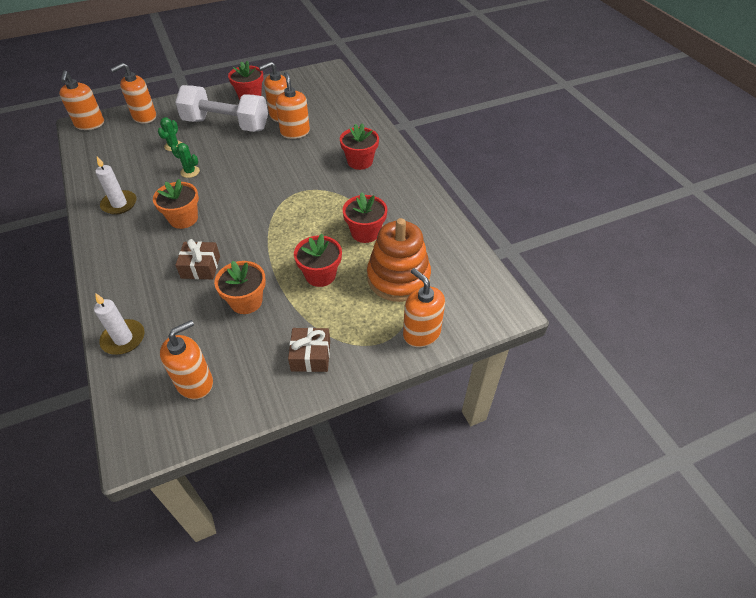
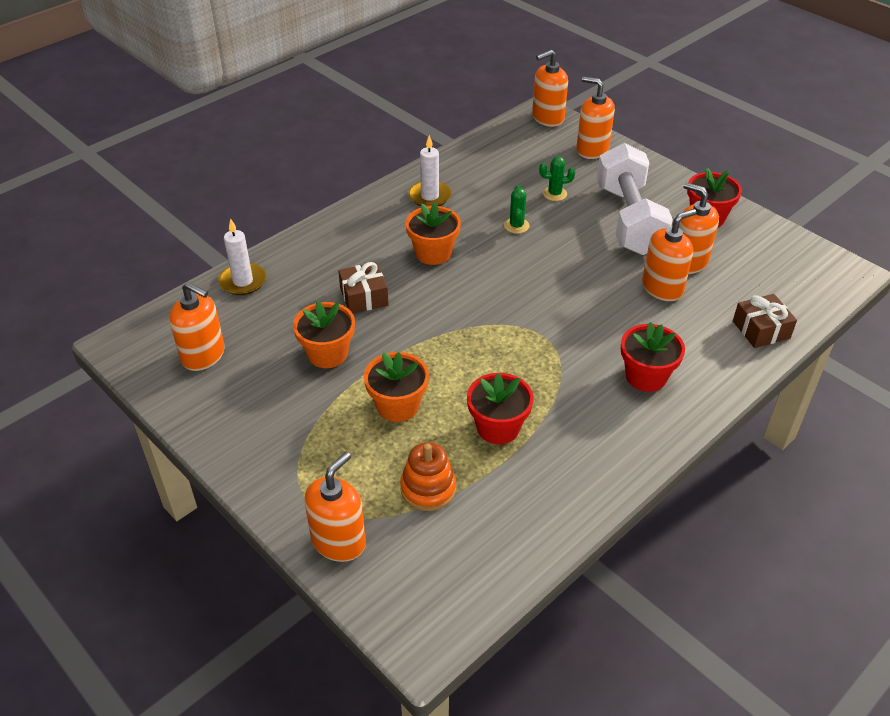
camera: 70 degrees right, 5 degrees down
brown gift [288,327,330,372] -> brown gift moved to [733,294,797,348]
red flower pot [294,234,342,287] -> orange flower pot [364,352,429,422]
orange stacking toy [367,218,431,302] -> orange stacking toy [400,442,456,511], size x0.60

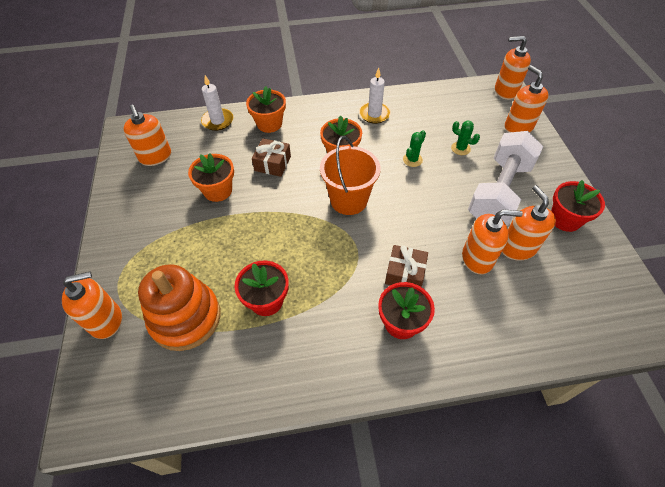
camera: 35 degrees right, 10 degrees up
orange flower pot [364,352,429,422] -> orange flower pot moved to [246,86,286,133]
orange stacking toy [400,442,456,511] -> orange stacking toy [138,264,221,351], size x1.68
brown gift [733,294,797,348] -> brown gift moved to [385,245,428,287]
none -> orange bucket [320,136,381,215]

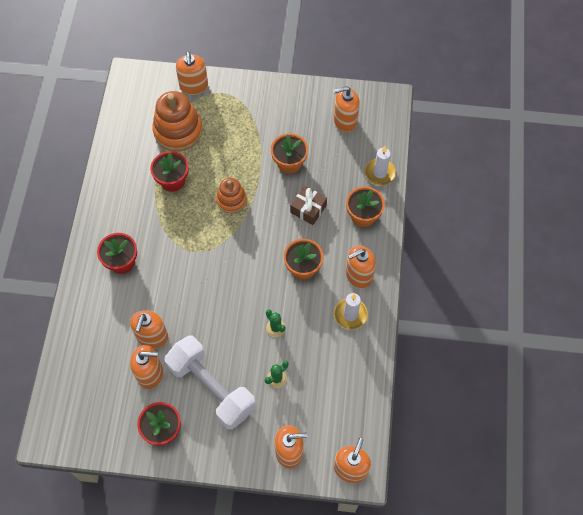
camera: 105 degrees right, 10 degrees up
orange bucket [320,136,381,215] -> none
brown gift [385,245,428,287] -> none
none -> orange stacking toy [216,178,247,213]
none -> orange soap dispenser [346,245,376,289]

